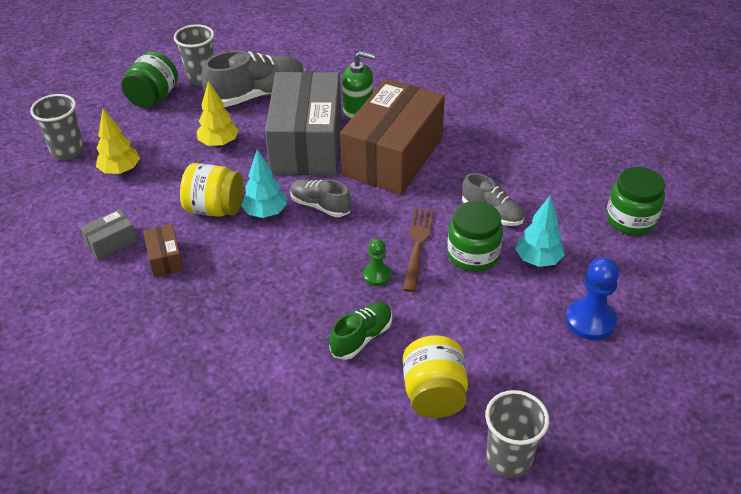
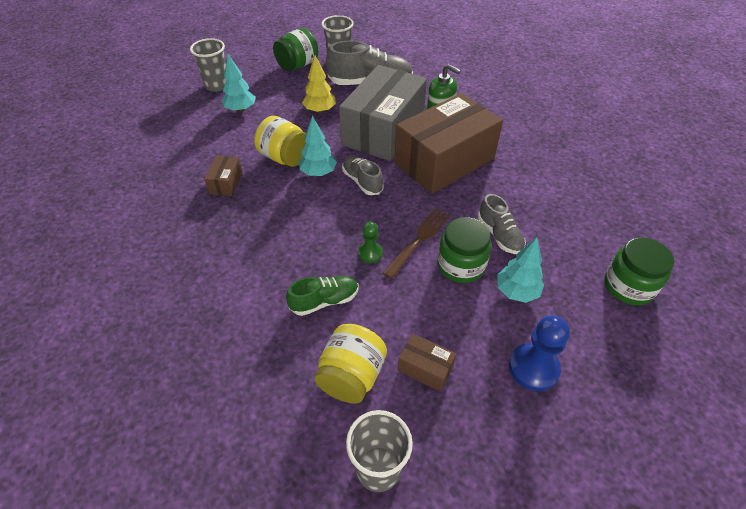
camera: 25 degrees right, 5 degrees up
grey box [80,209,138,260] -> none
yellow tree [96,108,140,175] -> turquoise tree [222,54,256,112]
none -> brown box [398,334,456,392]

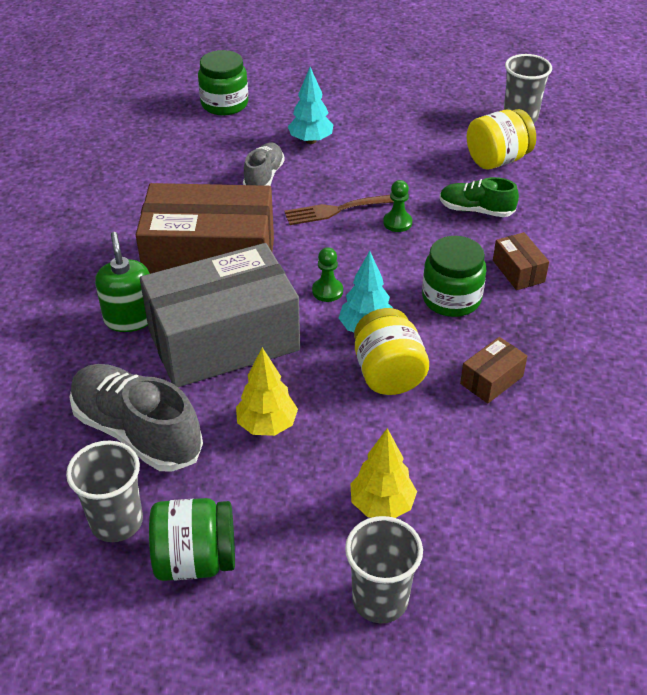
camera: 140 degrees left, 5 degrees down
turquoise tree [222,54,256,112] -> yellow tree [350,428,417,518]
grey shoe [342,154,384,195] -> green pawn [312,247,343,302]
brown box [398,334,456,392] -> brown box moved to [493,232,549,290]
green jar [437,217,491,283] -> green jar moved to [422,236,486,317]
blue pawn [509,315,570,391] -> none

